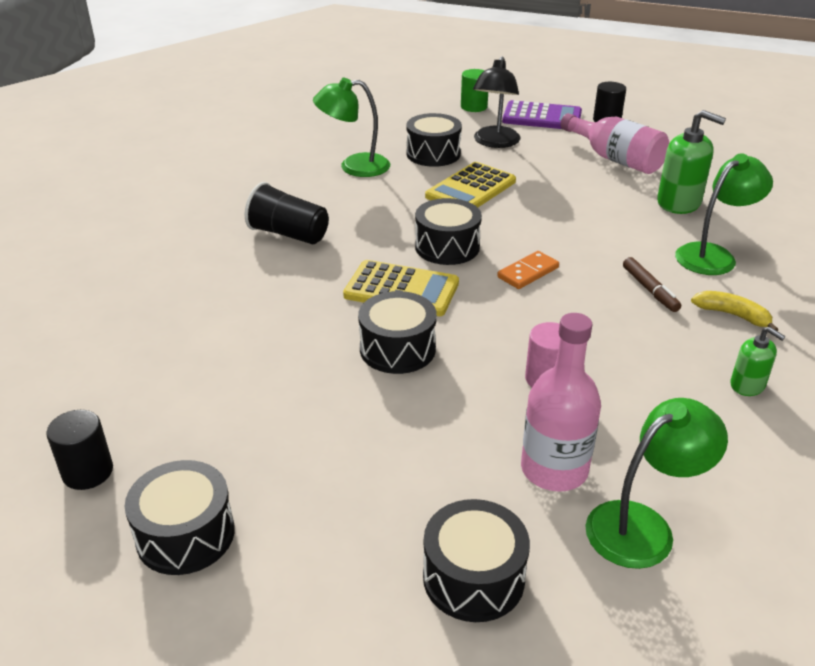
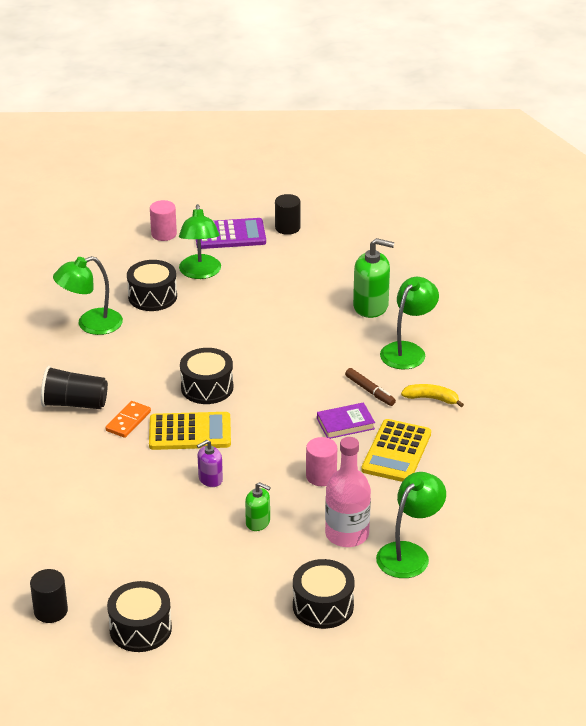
camera: 20 degrees left, 0 degrees up
black drum [358,291,437,374] -> purple soap dispenser [197,440,223,487]
yellow calculator [425,162,516,207] -> yellow calculator moved to [361,419,431,482]
green cylinder [461,69,488,112] -> pink cylinder [150,200,177,241]
black lamp [473,56,520,148] -> green lamp [179,204,221,279]
orange domino [497,251,559,289] -> orange domino moved to [105,401,151,438]
pink bottle [560,113,669,174] -> none
green soap dispenser [730,327,786,396] -> green soap dispenser moved to [245,482,271,531]
none -> purple book [317,402,375,439]

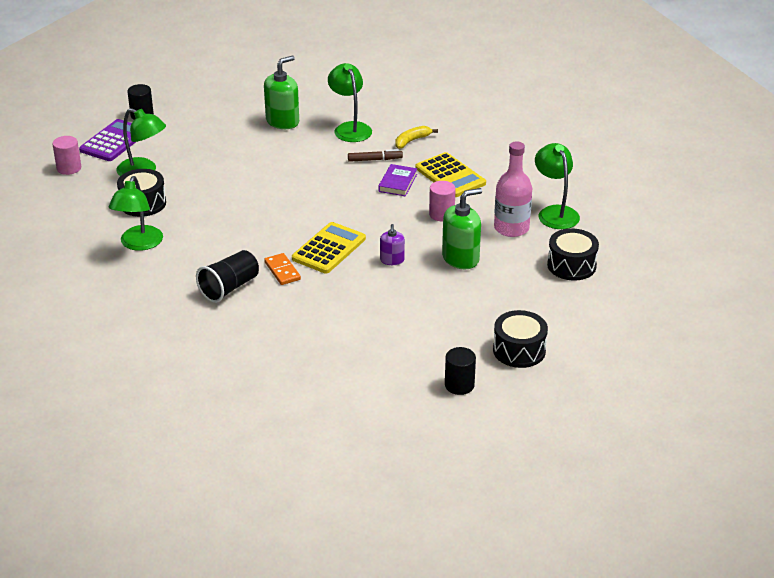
camera: 55 degrees left, 0 degrees up
black drum [180,348,233,404] -> none
green soap dispenser [245,482,271,531] -> green soap dispenser [442,188,482,269], size x1.77

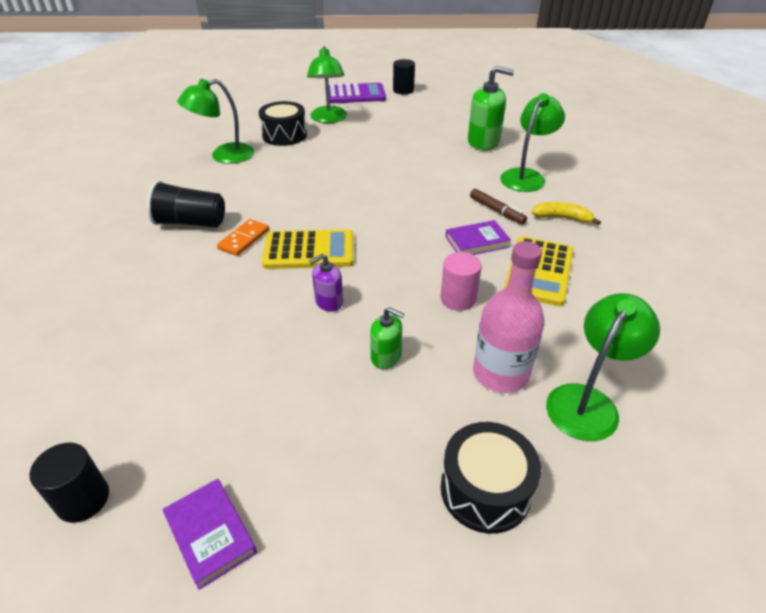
camera: 55 degrees right, 5 degrees up
pink cylinder [53,136,81,175] -> none
green soap dispenser [442,188,482,269] -> green soap dispenser [370,307,404,369], size x0.57
black drum [493,310,548,368] -> purple book [162,479,257,590]

